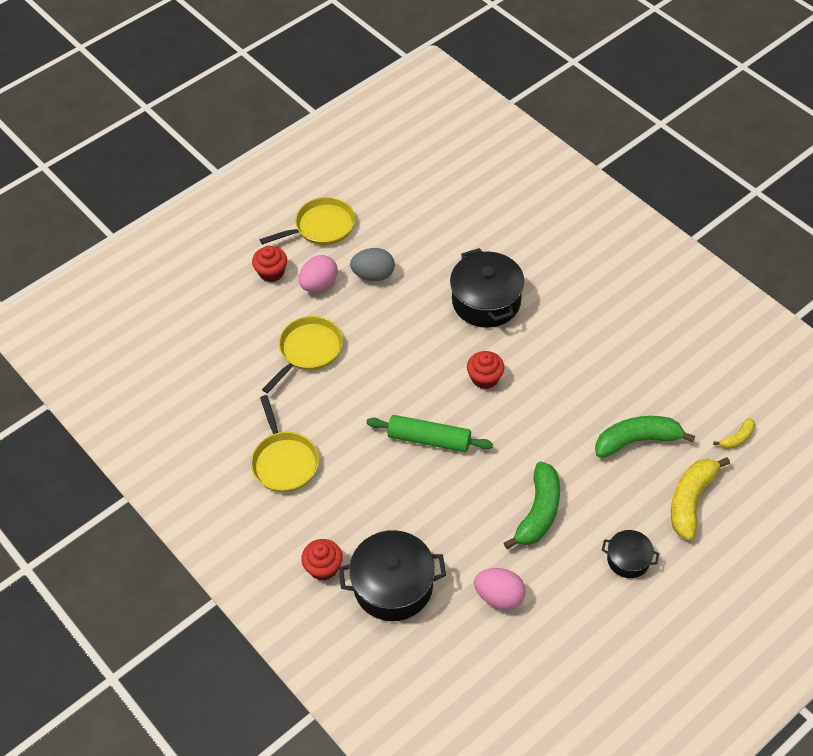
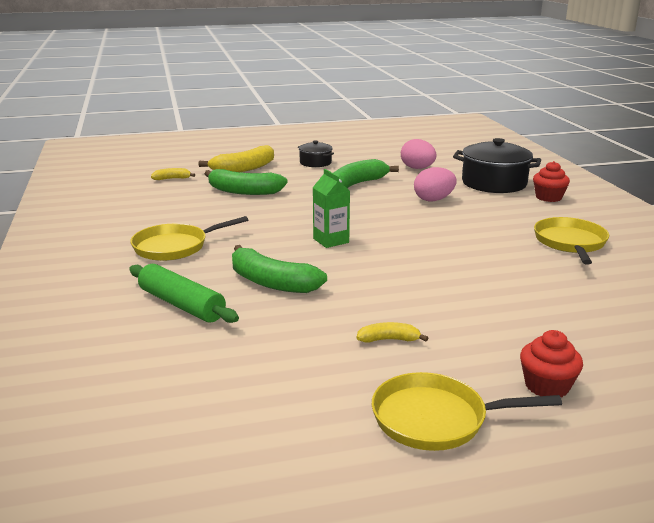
camera: 155 degrees left, 30 degrees down
yellow pan [262,316,343,393] -> yellow pan moved to [131,216,248,261]
pink egg [299,255,338,292] -> pink egg moved to [414,167,456,201]
grey egg [350,248,395,281] -> yellow banana [357,322,428,343]
green rolling pin [366,415,493,452] -> green rolling pin moved to [129,264,239,323]
black pot [450,248,525,328] -> green banana [232,245,327,293]
red cupcake [467,351,504,389] -> green carton [313,169,350,248]

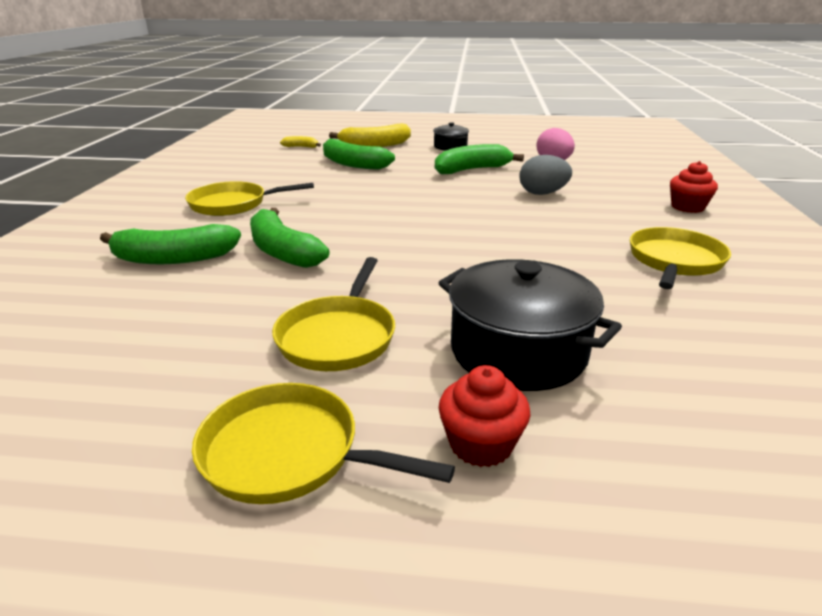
camera: 20 degrees right, 5 degrees up
green rolling pin [129,264,239,323] -> green banana [100,224,241,264]
green carton [313,169,350,248] -> none
yellow banana [357,322,428,343] -> yellow pan [272,257,395,371]
pink egg [414,167,456,201] -> grey egg [519,155,572,195]
black pot [453,138,541,193] -> black pot moved to [439,259,622,391]

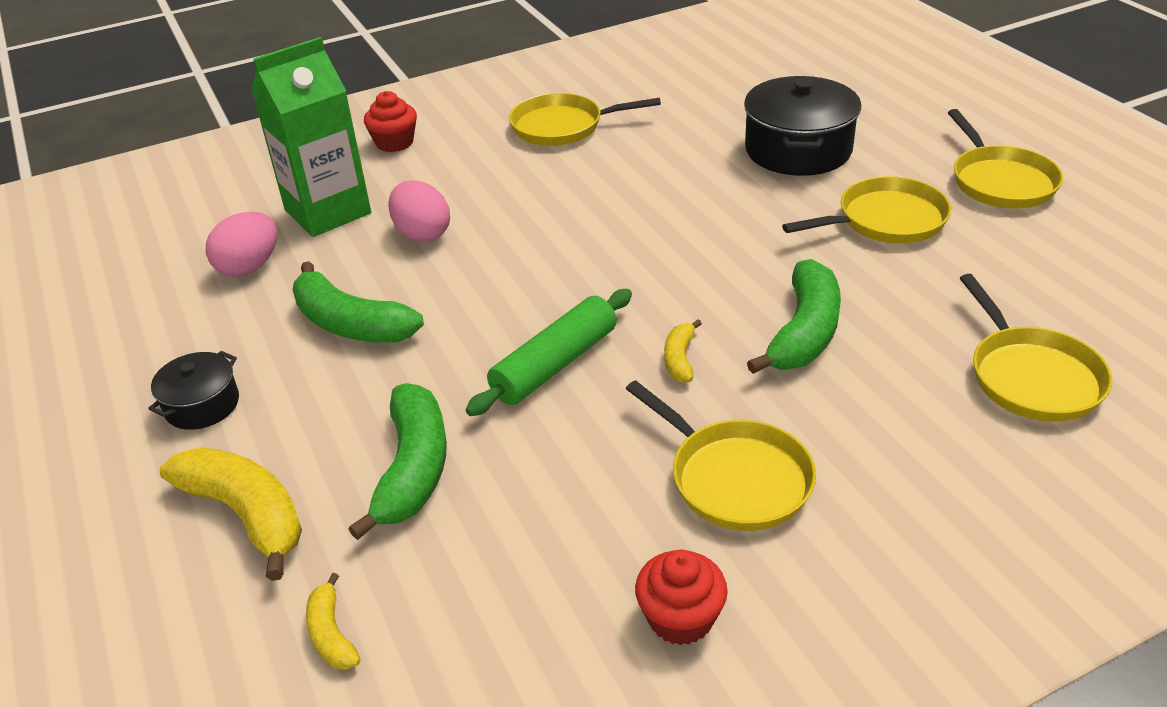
camera: 120 degrees left, 10 degrees up
green banana [100,224,241,264] -> none
red cupcake [439,365,531,467] -> red cupcake moved to [635,550,728,645]
grey egg [519,155,572,195] -> pink egg [388,180,450,243]
none -> green carton [251,37,371,237]
none -> green rolling pin [466,289,632,416]
none -> yellow banana [664,319,702,383]
none -> yellow pan [960,274,1112,422]

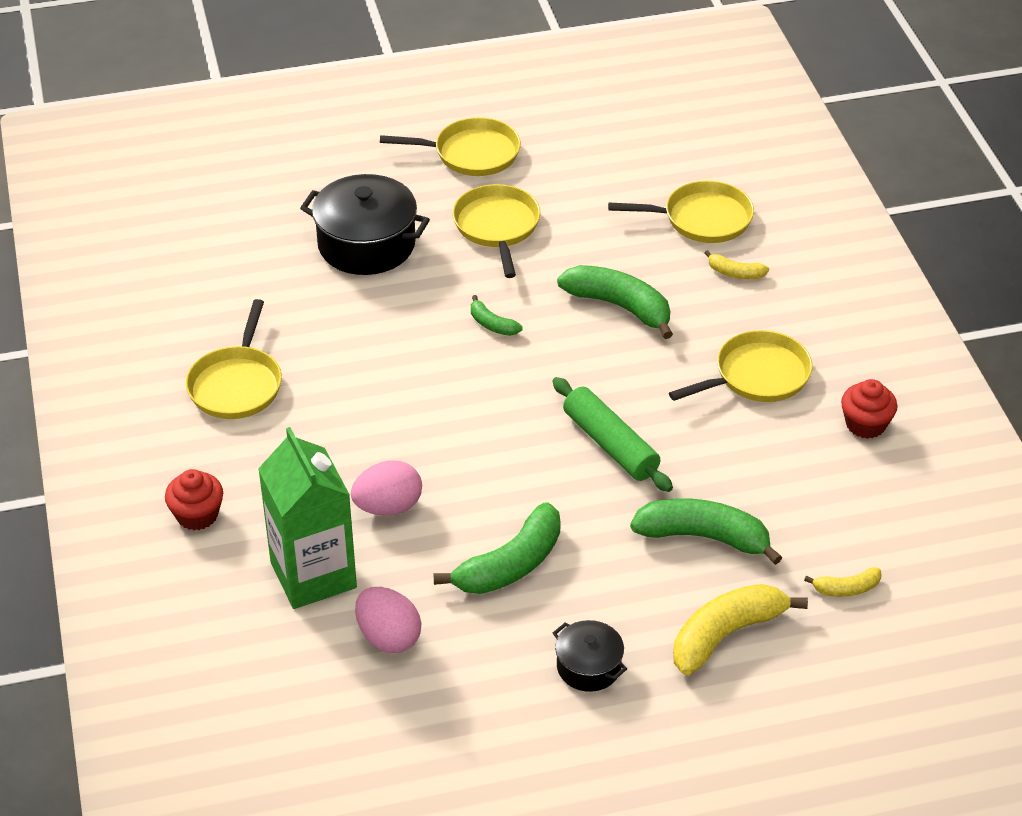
camera: 80 degrees left, 5 degrees up
yellow banana [664,319,702,383] -> yellow banana moved to [705,250,769,279]
none -> green banana [471,295,522,336]

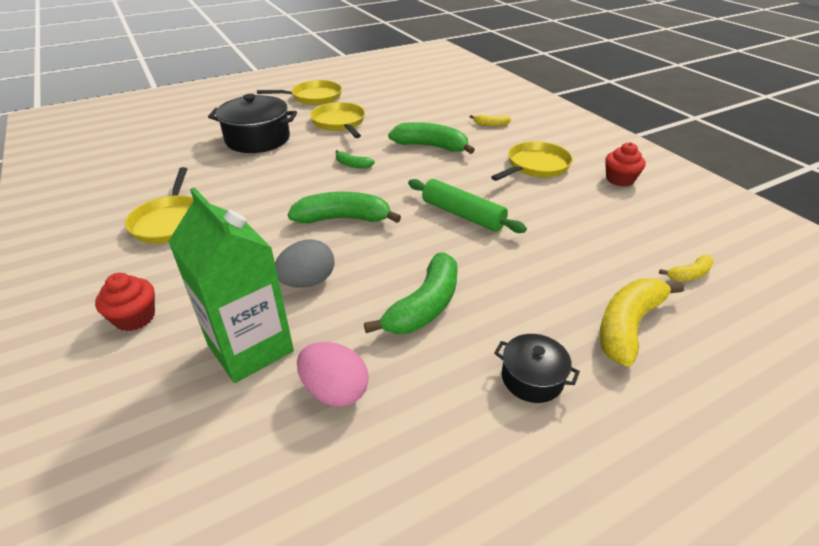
camera: 15 degrees left, 5 degrees down
pink egg [351,460,422,516] -> grey egg [275,239,334,288]
yellow pan [608,180,754,243] -> none
green banana [630,498,783,565] -> green banana moved to [288,192,401,223]

